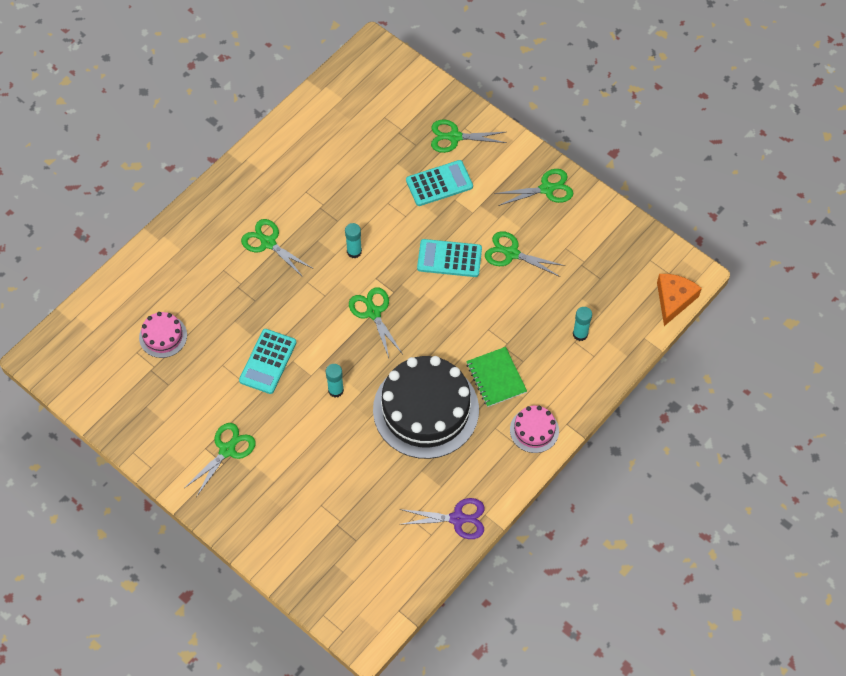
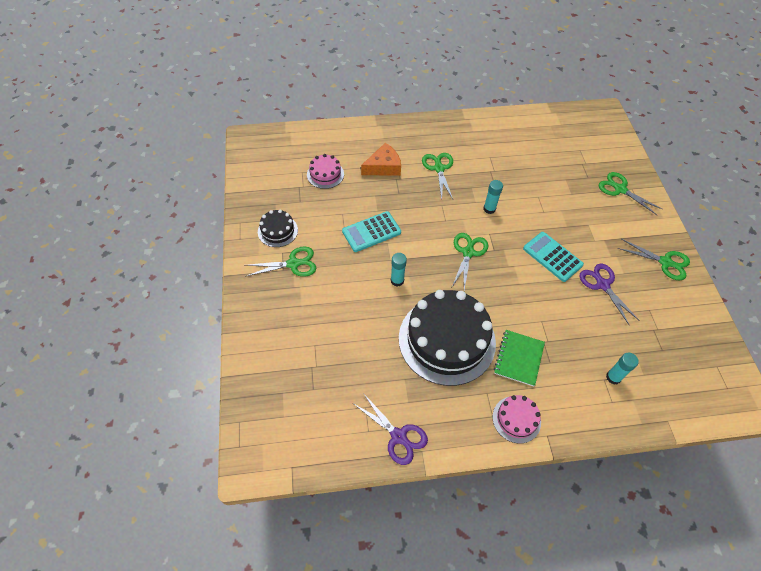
camera: 40 degrees right, 5 degrees down
turquoise calculator [406,160,473,206] -> none
green scissors [485,231,565,277] -> purple scissors [580,264,640,325]
orange cheese [657,274,702,326] -> orange cheese moved to [361,143,401,176]
none -> black cake [258,209,298,247]

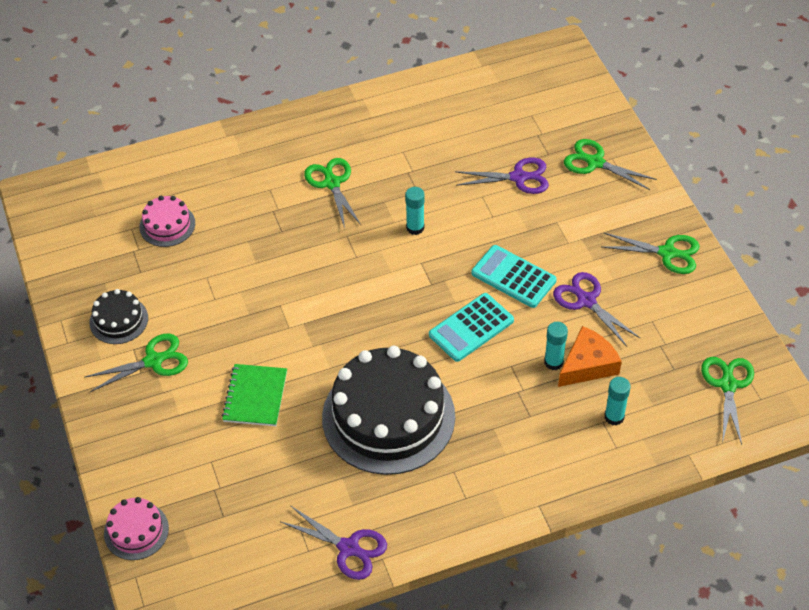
camera: 10 degrees left, 5 degrees down
turquoise calculator [342,211,401,252] -> turquoise calculator moved to [429,293,514,362]
orange cheese [361,143,401,176] -> orange cheese moved to [558,326,622,387]
turquoise glue stick [391,253,407,287] -> turquoise glue stick moved to [544,322,568,370]
green scissors [452,233,488,290] -> green scissors moved to [701,357,754,445]
pink cake [492,395,541,444] -> pink cake moved to [104,497,169,560]
green notebook [494,330,545,387] -> green notebook moved to [222,364,287,426]
none -> purple scissors [455,158,549,194]

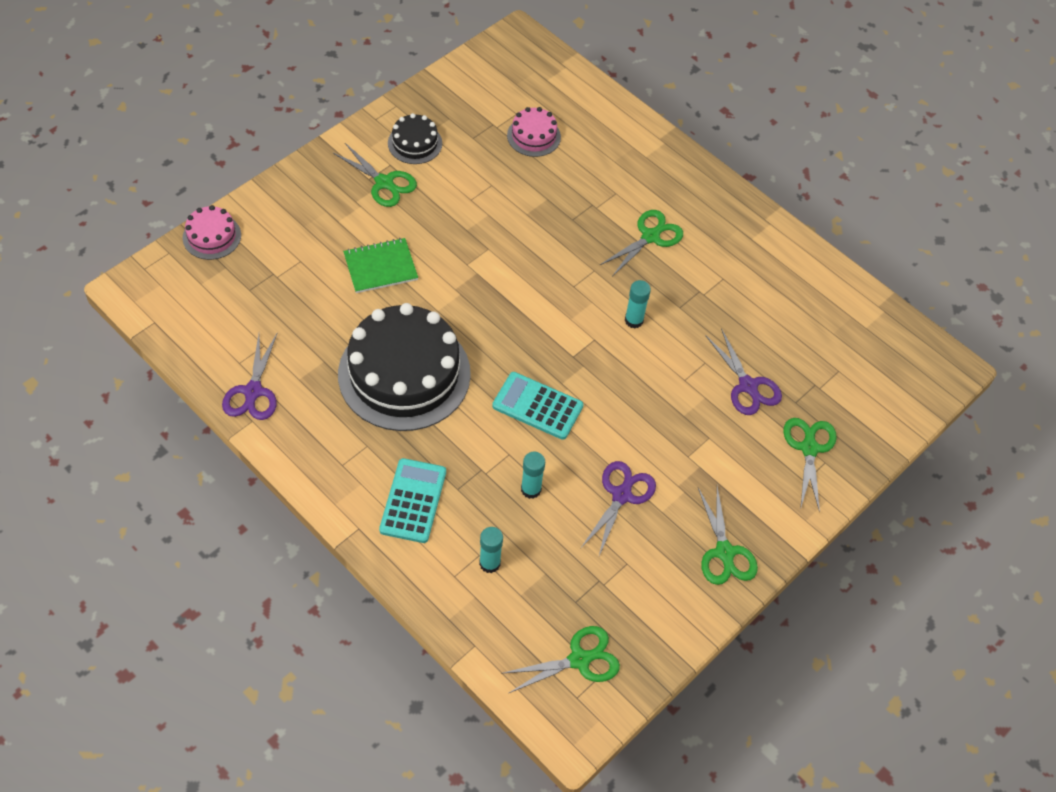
camera: 60 degrees right, 5 degrees up
turquoise calculator [471,245,557,308] -> turquoise calculator moved to [379,458,446,543]
orange cheese [558,326,622,387] -> none

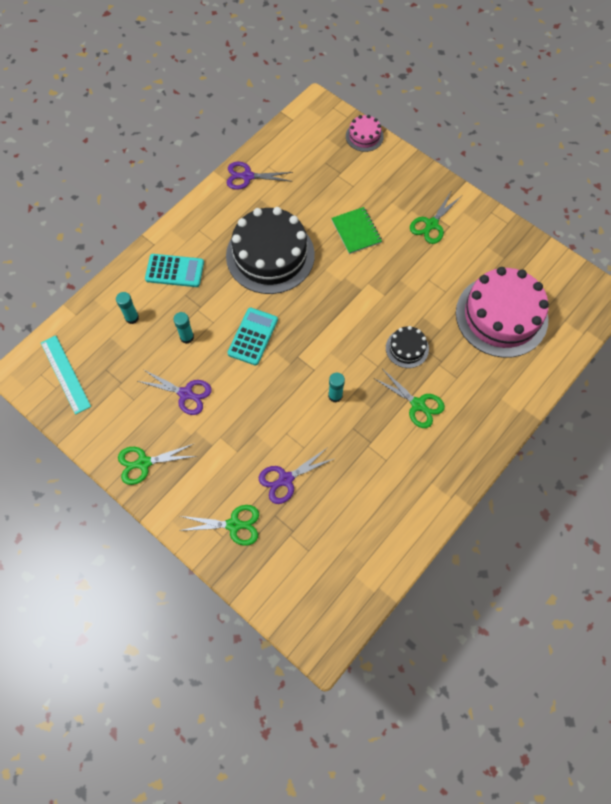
camera: 90 degrees right, 10 degrees up
black cake [388,113,442,164] -> black cake moved to [386,326,429,368]
green scissors [501,626,620,693] -> turquoise ruler [41,335,91,415]
pink cake [507,107,561,157] -> pink cake [456,267,549,358], size x2.17

